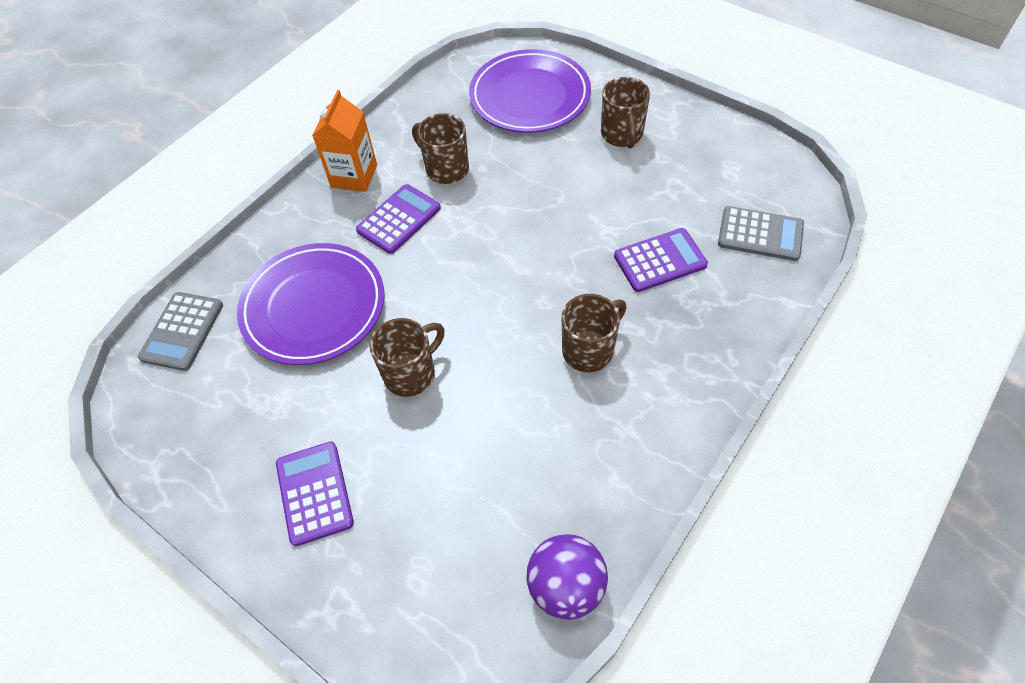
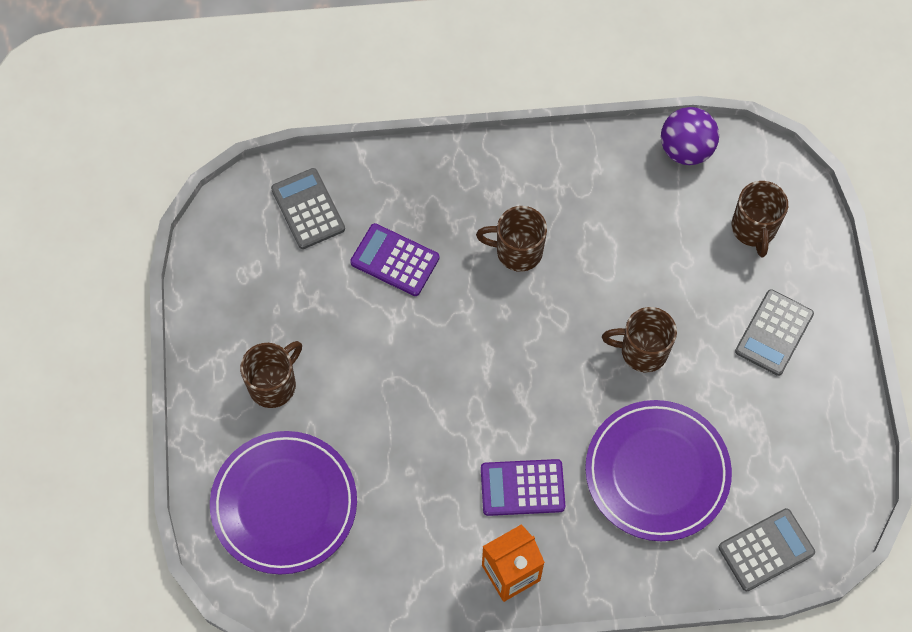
camera: 135 degrees left, 10 degrees up
purple calculator [276,442,354,546] -> grey calculator [735,289,814,376]
brown mug [412,113,469,184] -> brown mug moved to [732,181,788,257]

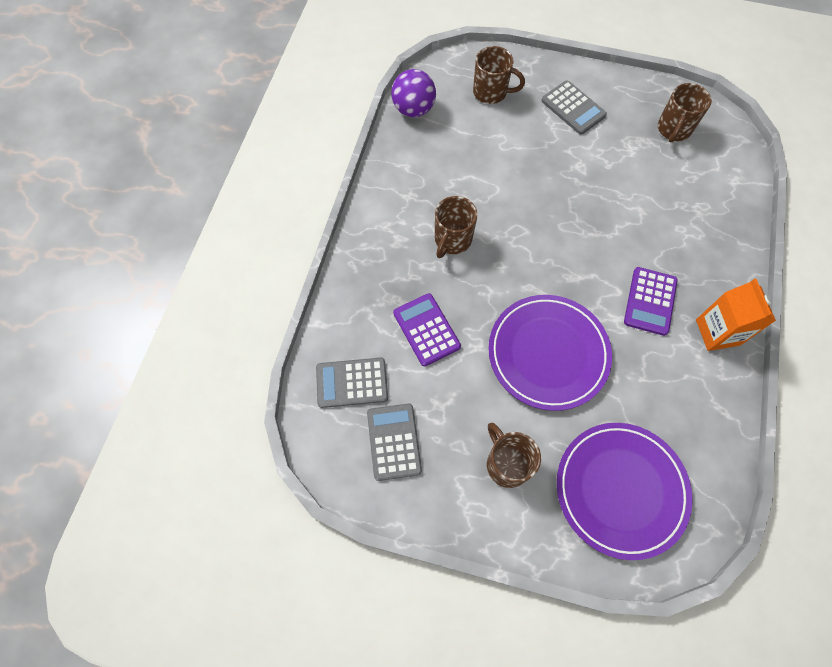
camera: 70 degrees left, 0 degrees up
purple calculator [350,223,439,296] -> purple calculator turned 105 degrees clockwise [393,293,461,366]
purple plate [585,400,732,541] -> purple plate moved to [488,295,612,411]
brown mug [602,307,677,372] -> brown mug moved to [658,83,712,143]
grey calculator [719,508,815,591] -> grey calculator moved to [367,404,422,481]

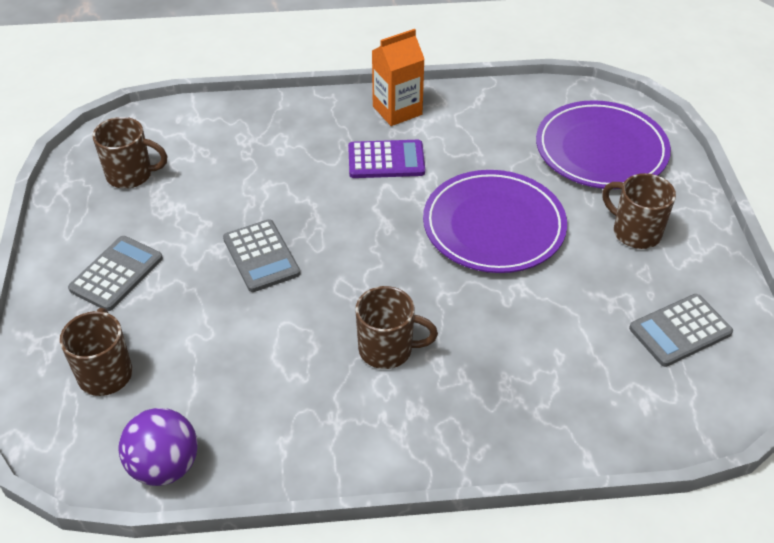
camera: 110 degrees left, 20 degrees down
grey calculator [316,357,388,408] -> grey calculator moved to [223,219,300,292]
purple calculator [393,293,461,366] -> none
brown mug [487,423,541,488] -> brown mug turned 90 degrees clockwise [602,173,676,249]

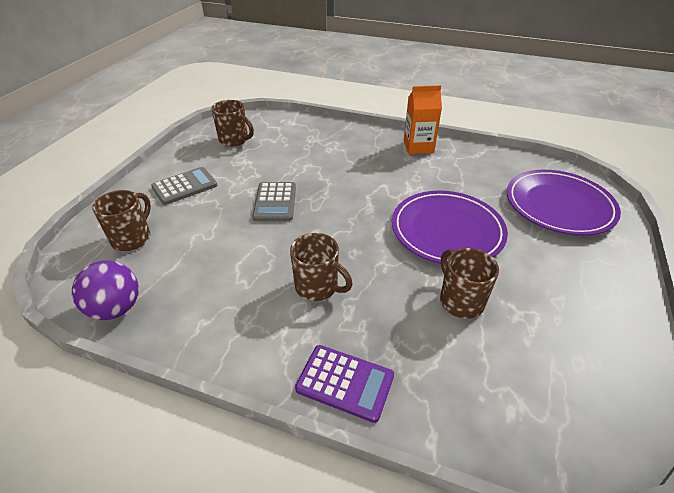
camera: 25 degrees right, 5 degrees down
purple calculator [348,140,425,178] -> purple calculator moved to [295,345,394,423]
brown mug [602,173,676,249] -> brown mug moved to [440,248,499,319]
grey calculator [629,294,733,367] -> none

